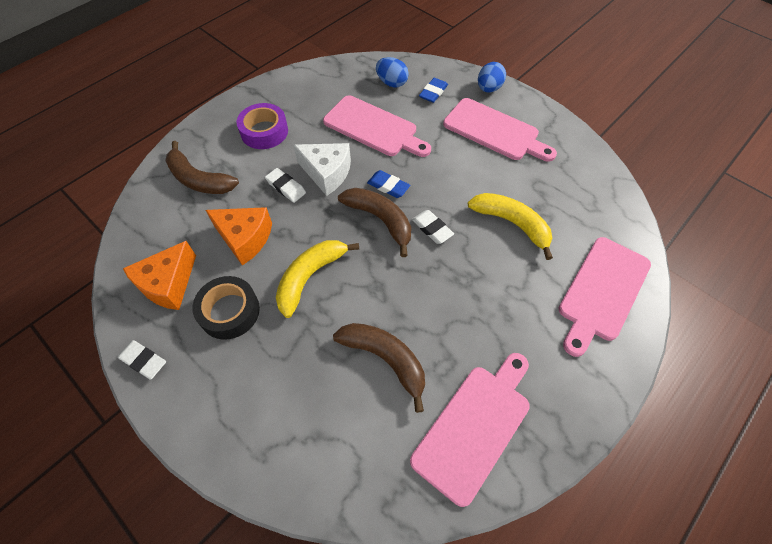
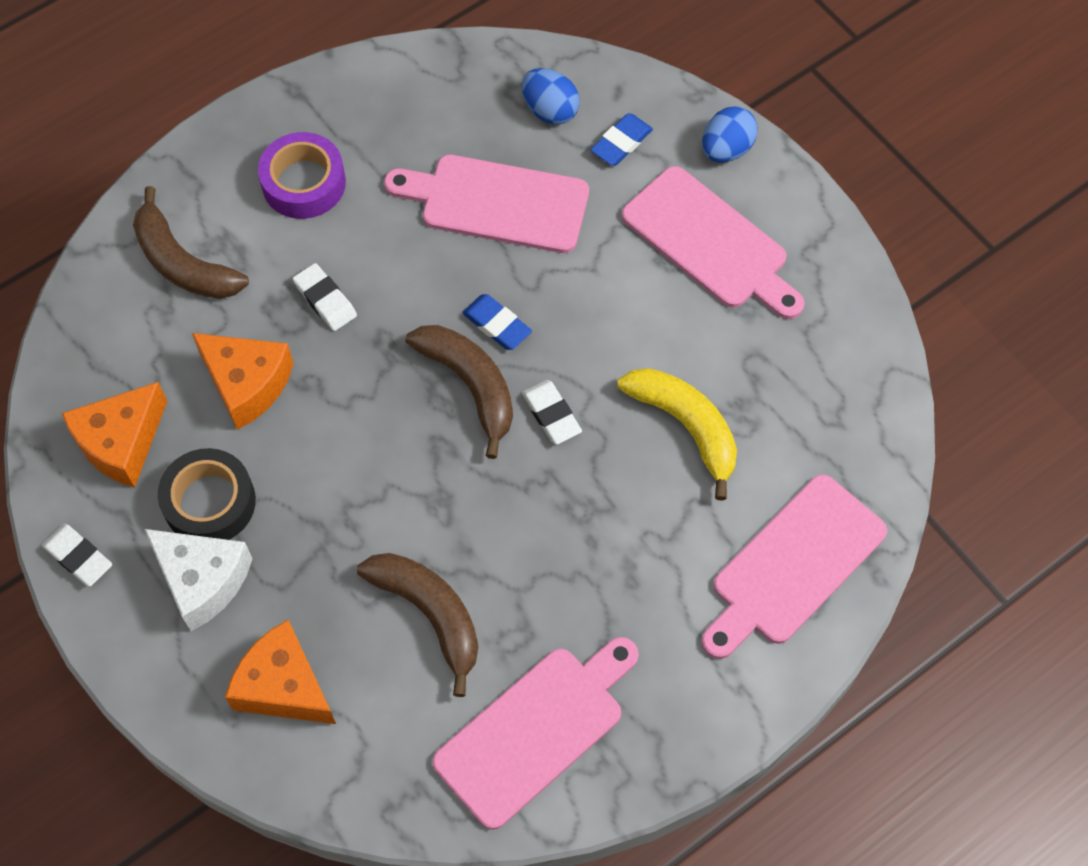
camera: 10 degrees right, 5 degrees up
yellow banana [276,240,359,318] -> none
white cheese [294,143,351,196] -> white cheese moved to [144,529,253,631]
pink cutting board [323,95,431,157] -> pink cutting board turned 150 degrees clockwise [384,155,589,253]
none -> orange cheese [225,620,336,724]

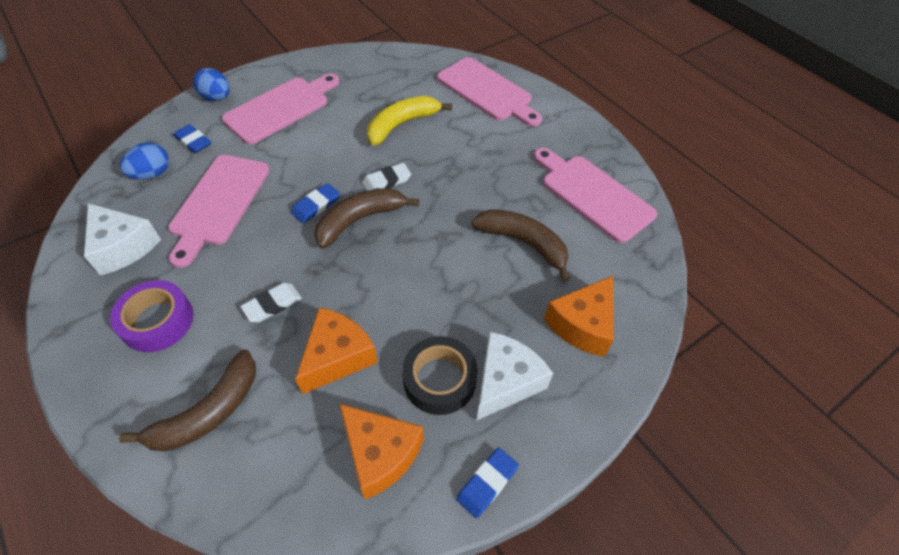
camera: 90 degrees left, 10 degrees down
white eraser [42,524,112,587] -> blue eraser [456,448,519,518]
brown banana [357,553,478,697] -> brown banana turned 75 degrees clockwise [471,209,570,281]
none -> white cheese [84,203,161,275]

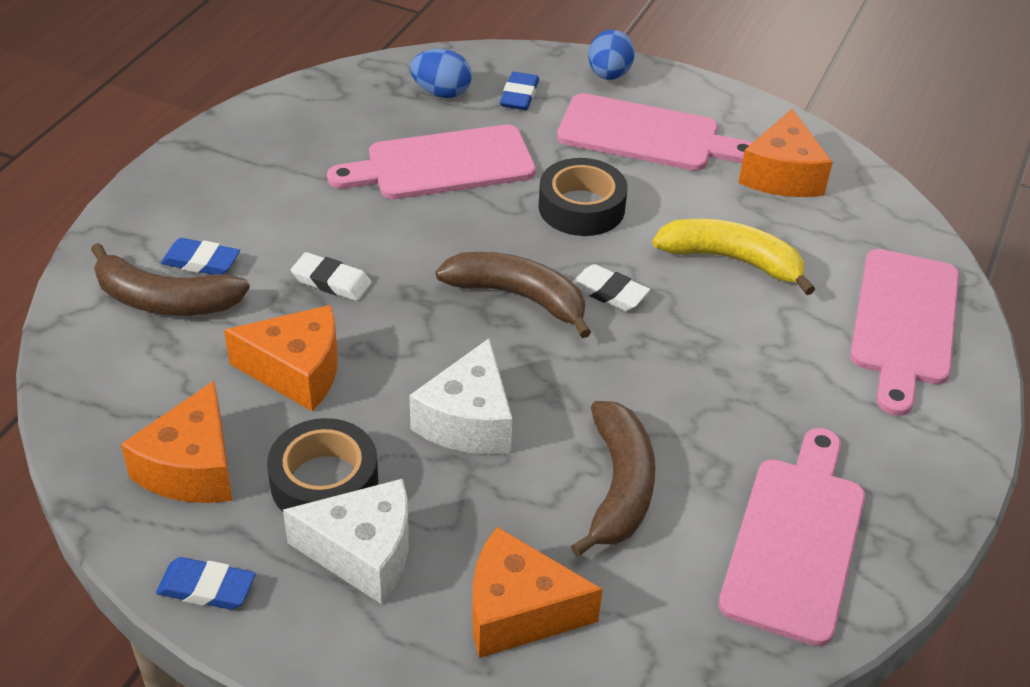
camera: 60 degrees right, 10 degrees down
white cheese [84,203,161,275] -> white cheese moved to [409,339,513,454]
purple tape [110,280,193,352] -> none
blue eraser [291,183,340,223] -> blue eraser moved to [161,238,240,275]
none -> black tape [538,158,628,236]
none -> orange cheese [738,109,833,197]

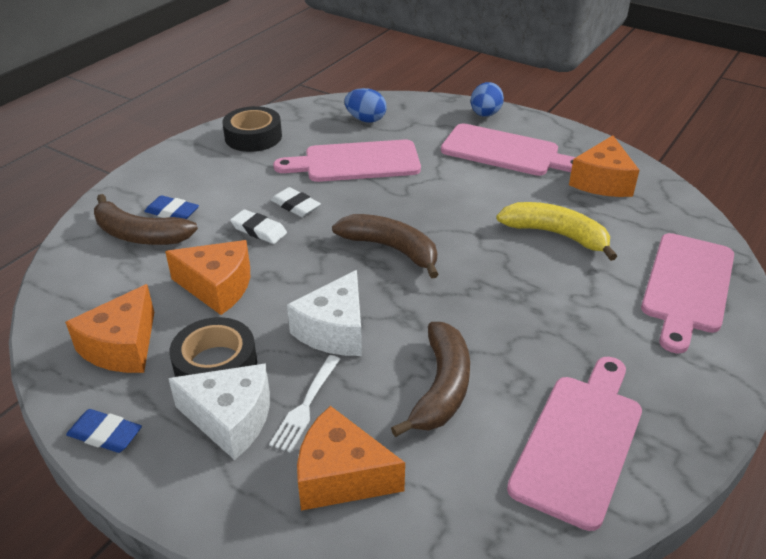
camera: 10 degrees right, 5 degrees down
blue eraser [500,72,539,110] -> none
black tape [538,158,628,236] -> black tape moved to [222,106,282,152]
white eraser [572,264,650,311] -> white eraser moved to [271,187,321,217]
none -> white fork [269,355,340,453]

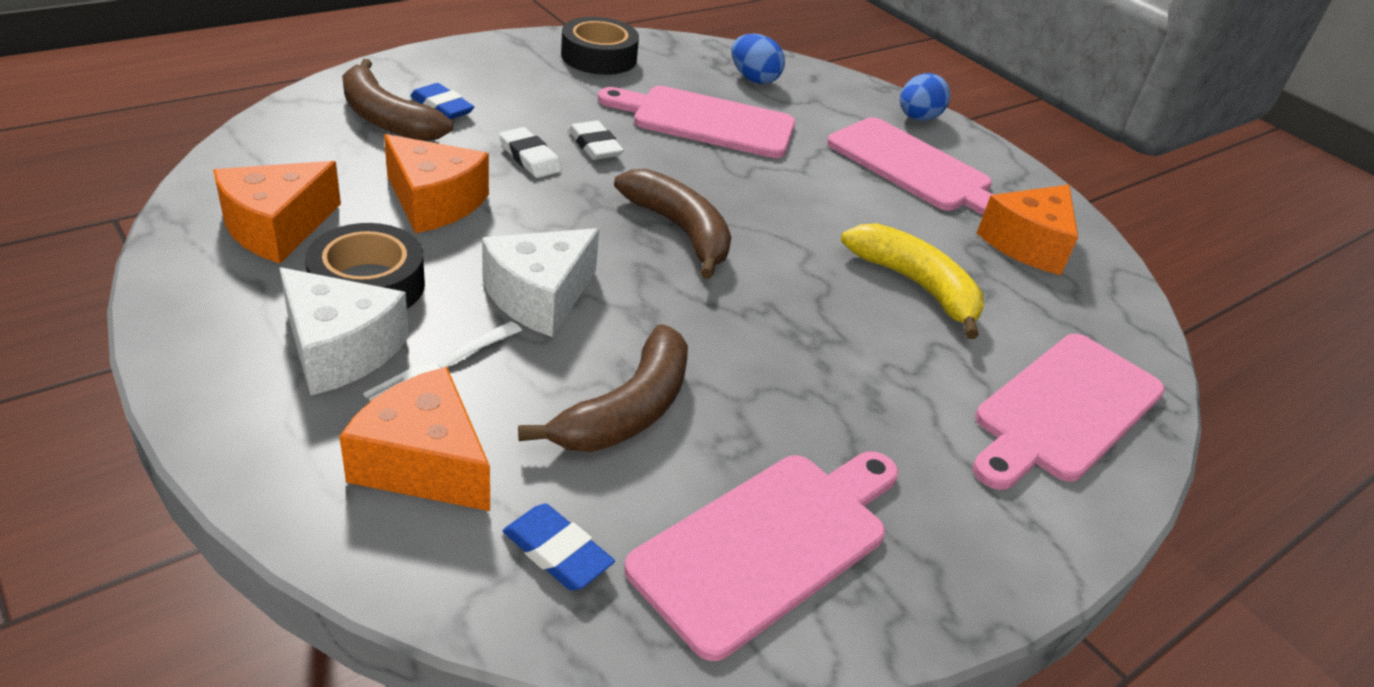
camera: 15 degrees right, 0 degrees up
blue eraser [66,409,142,453] -> blue eraser moved to [503,504,615,590]

